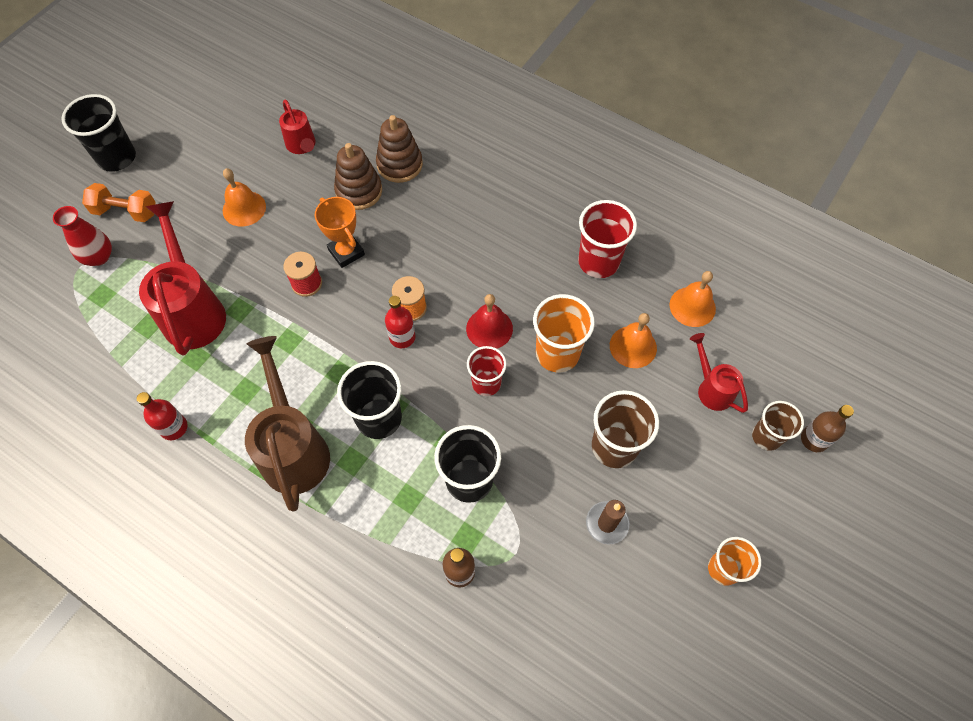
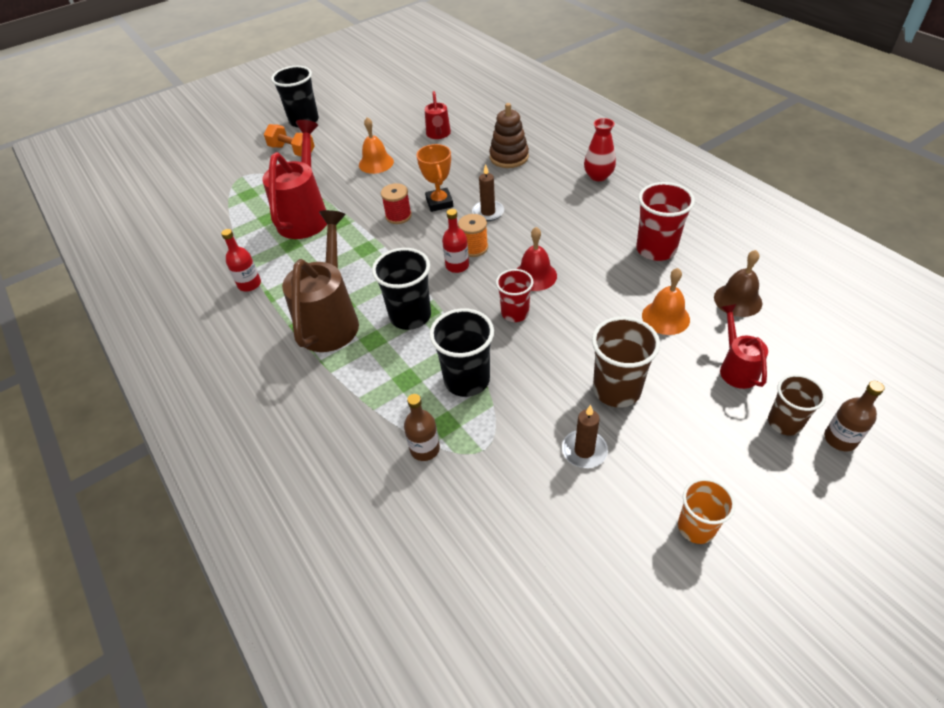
camera: 25 degrees right, 15 degrees down
red vase [53,206,112,266] -> red vase moved to [584,118,616,181]
brown stacking toy [334,143,382,210] -> none
orange cup [533,294,595,373] -> none
orange bell [669,271,716,327] -> brown bell [714,250,762,317]
none -> brown candle [472,164,504,221]

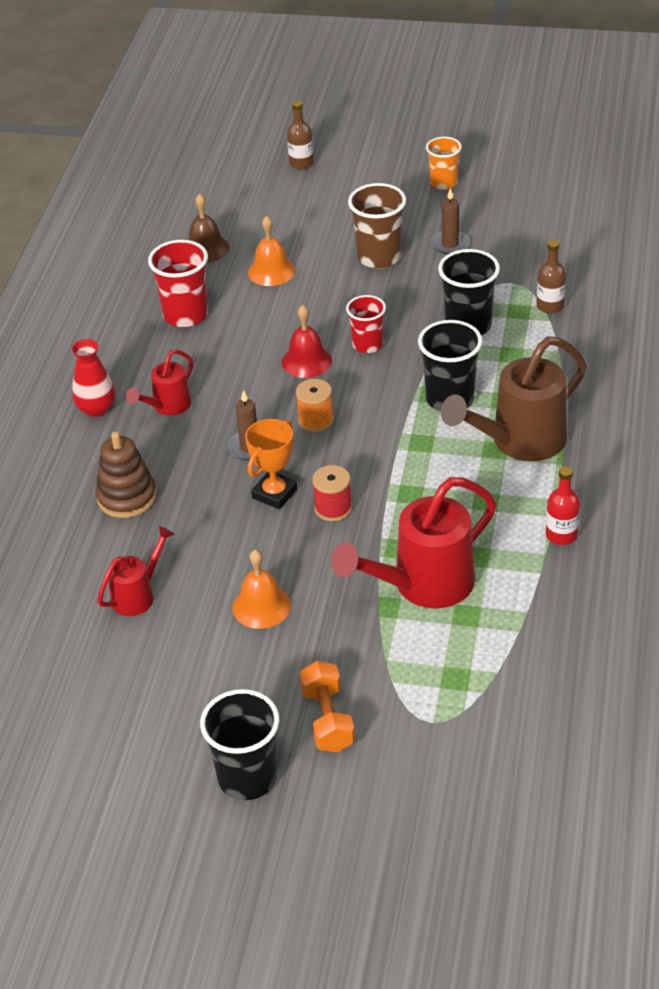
camera: 135 degrees left, 5 degrees down
red bottle [442,209,469,273] -> none
red watering can [720,304,768,389] -> red watering can moved to [126,350,193,416]
brown cup [768,374,826,435] -> none

